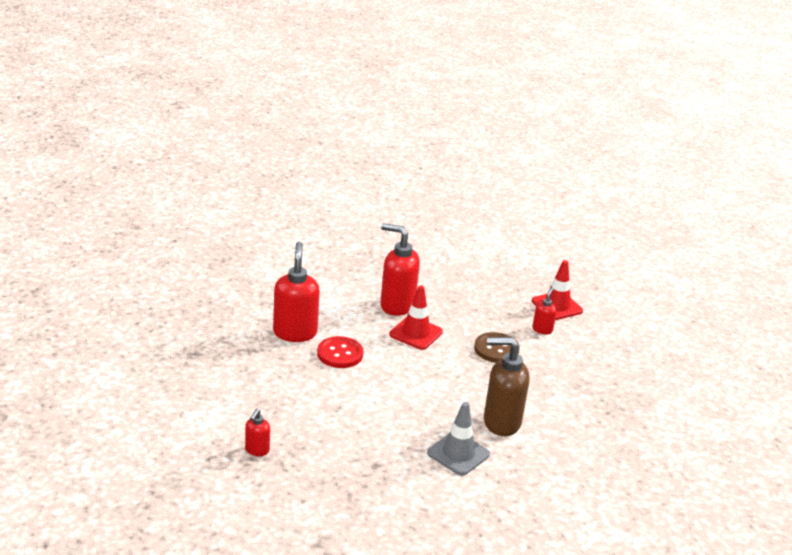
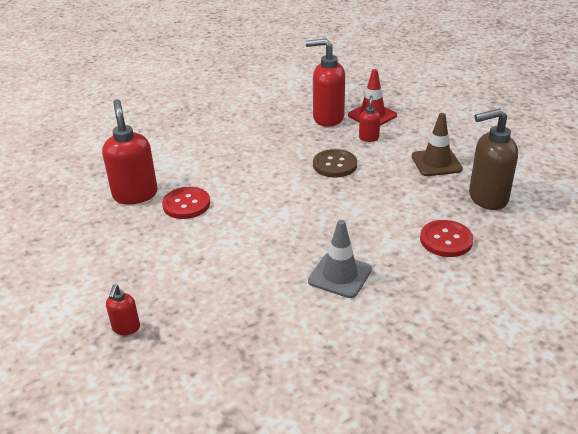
camera: 10 degrees left, 5 degrees up
red soap dispenser [380,223,420,316] -> red soap dispenser moved to [305,38,345,127]
red traffic cone [389,286,443,350] -> none
brown soap dispenser [484,337,529,436] -> brown soap dispenser moved to [469,109,518,210]
none -> brown traffic cone [412,113,463,176]
none -> red button [420,220,473,257]

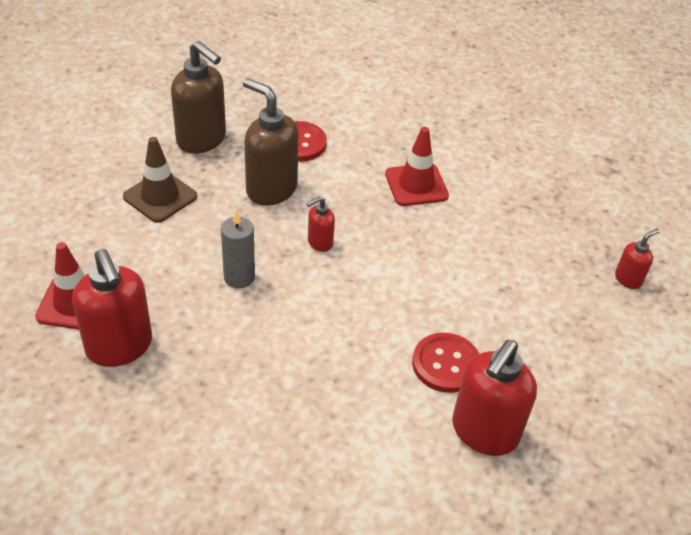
camera: 135 degrees left, 10 degrees up
grey traffic cone [308,220,372,298] -> red traffic cone [385,127,449,206]
brown button [313,149,357,178] -> grey candle [221,210,255,289]
red soap dispenser [359,95,380,142] -> red soap dispenser moved to [306,196,335,252]
none -> brown soap dispenser [243,78,299,206]

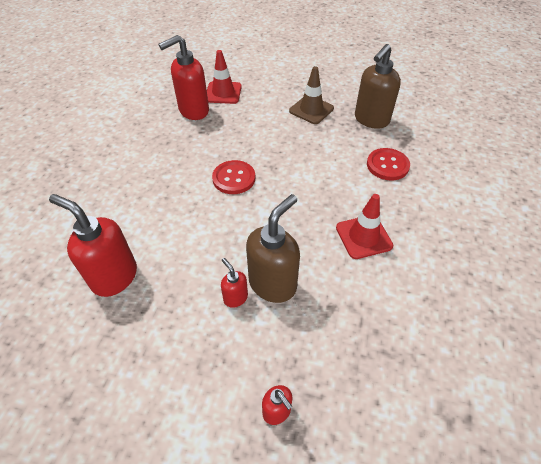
camera: 90 degrees right, 5 degrees up
grey candle [221,210,255,289] -> none
brown soap dispenser [243,78,299,206] -> brown soap dispenser moved to [246,194,300,303]
red soap dispenser [306,196,335,252] -> red soap dispenser moved to [221,258,248,308]
red button [412,333,479,393] -> red button moved to [212,160,255,194]

